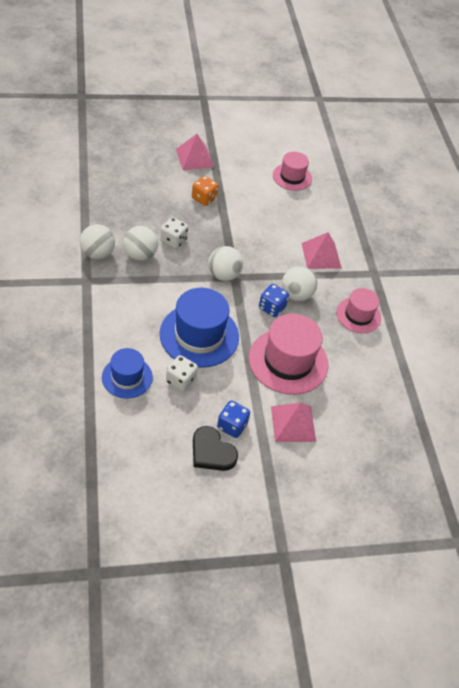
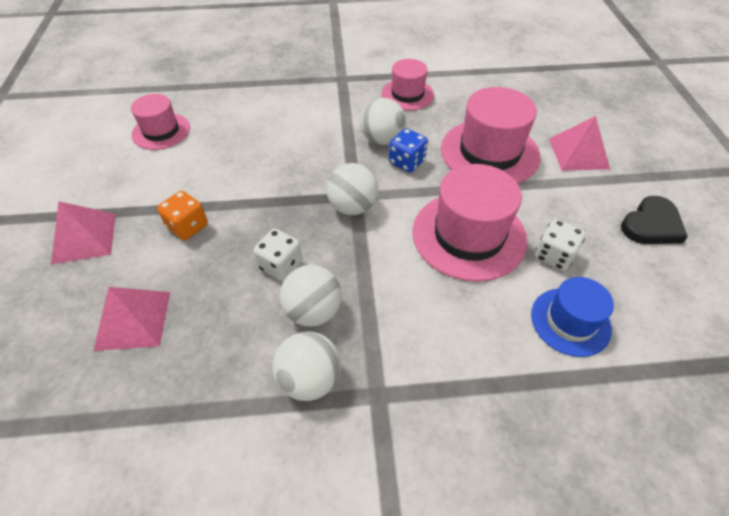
camera: 80 degrees left, 0 degrees up
blue hat [160,288,239,368] -> pink hat [412,164,528,282]
blue dice [217,400,250,438] -> none
pink pyramid [301,232,341,269] -> pink pyramid moved to [93,287,170,351]

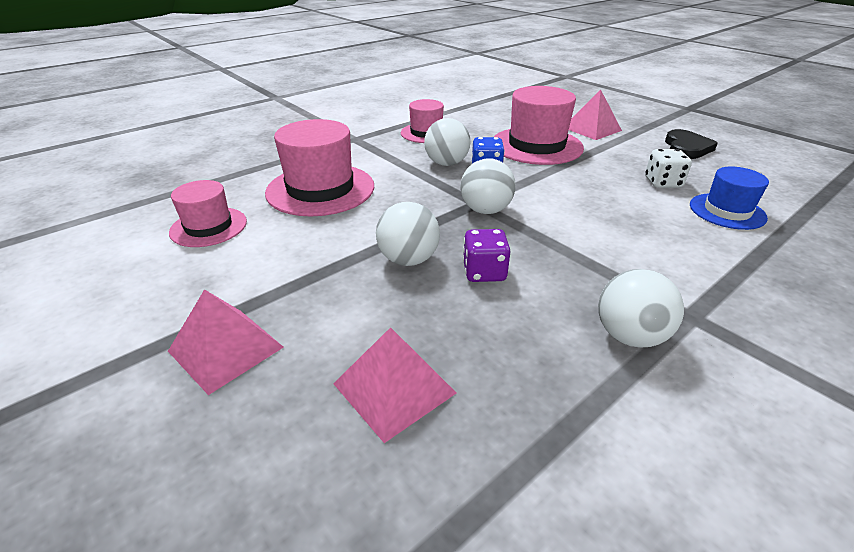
camera: 35 degrees left, 15 degrees down
orange dice [157,191,208,240] -> none
white dice [254,229,303,281] -> purple dice [463,229,511,282]
white ball [280,265,342,327] -> white ball moved to [376,202,440,266]
pink hat [412,164,528,282] -> pink hat moved to [265,119,374,216]

